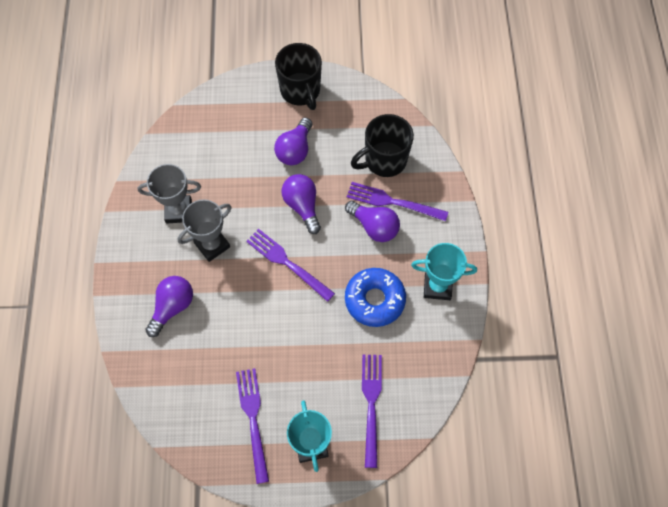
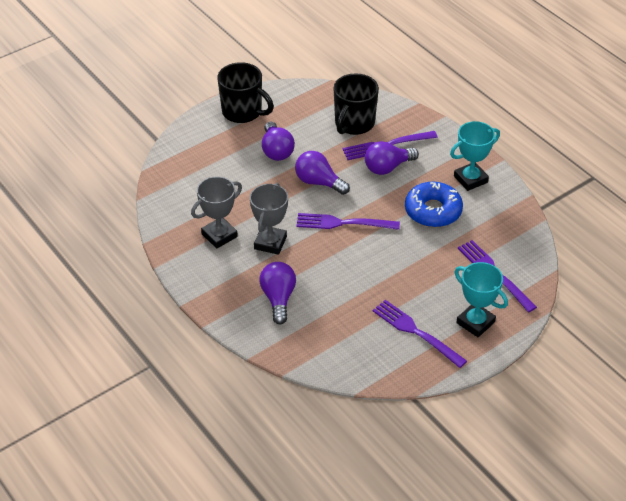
camera: 35 degrees left, 20 degrees down
purple light bulb [345,201,400,242] -> purple light bulb turned 150 degrees clockwise [365,141,419,175]

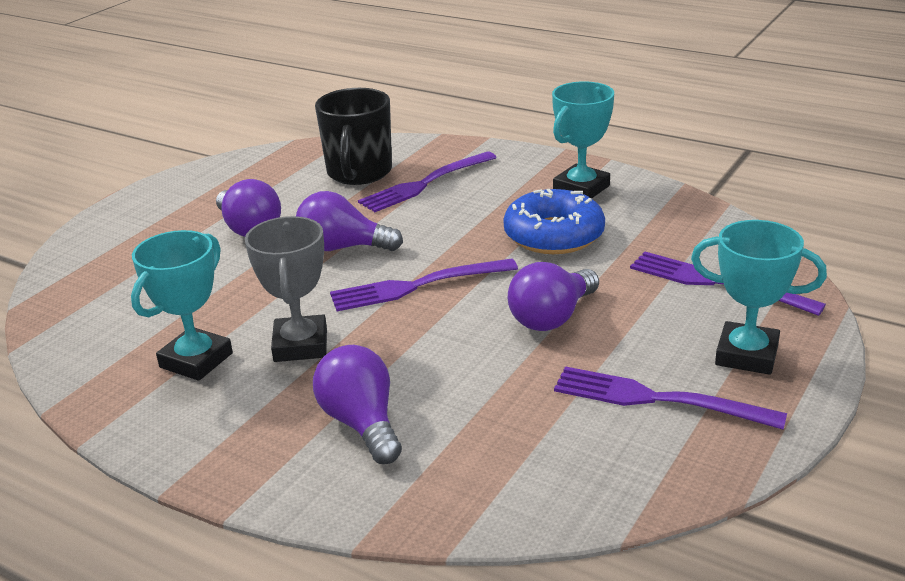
camera: 20 degrees left, 15 degrees down
grey trophy [191,176,242,248] -> turquoise trophy [131,230,233,381]
black mug [217,62,274,123] -> none
purple light bulb [365,141,419,175] -> purple light bulb moved to [508,262,599,331]

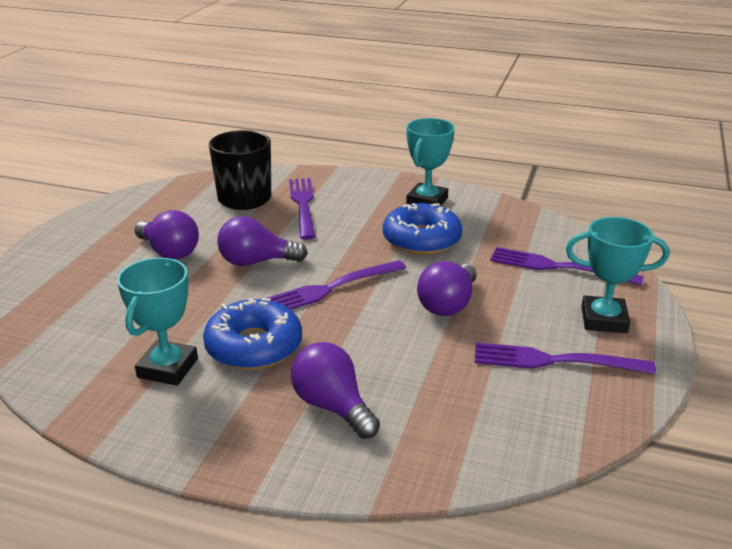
camera: 15 degrees left, 0 degrees up
grey trophy [245,216,327,362] -> blue donut [203,298,302,370]
purple fork [358,151,497,212] -> purple fork turned 135 degrees clockwise [289,178,315,240]

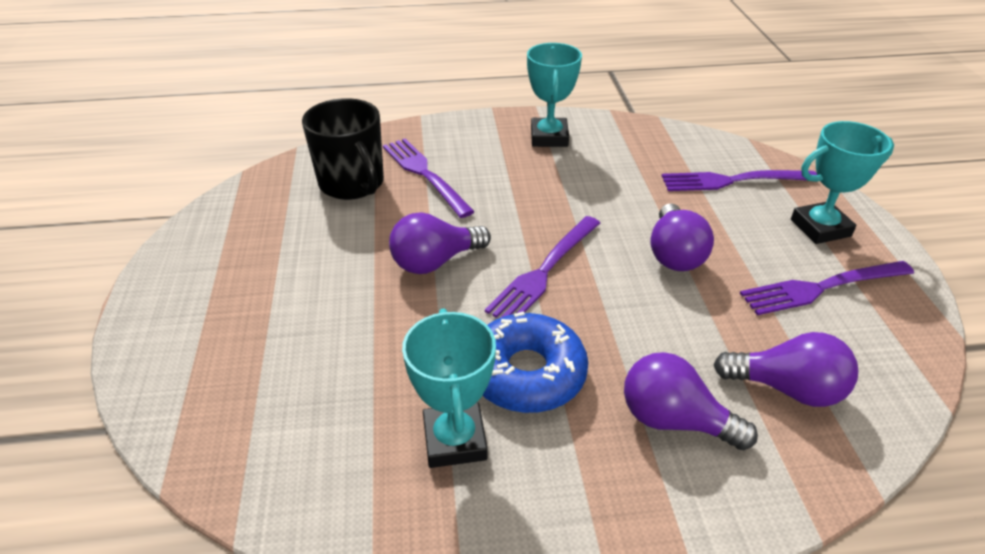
camera: 25 degrees left, 10 degrees up
purple light bulb [134,210,199,259] -> purple light bulb moved to [714,332,858,407]
blue donut [383,203,463,255] -> none

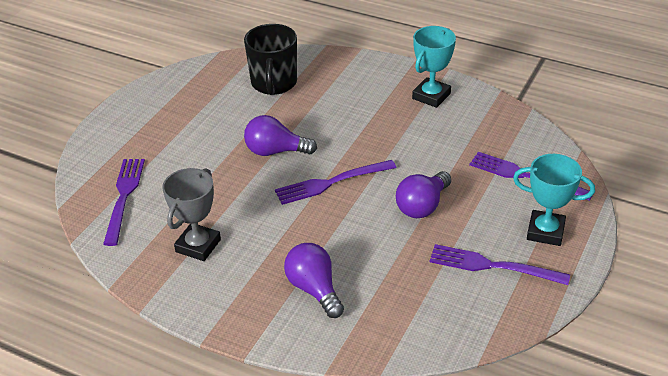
camera: 35 degrees right, 0 degrees up
purple fork [383,138,475,218] -> purple fork moved to [103,159,145,246]
turquoise trophy [402,309,496,468] -> grey trophy [162,168,221,261]
blue donut [483,311,588,413] -> none
purple light bulb [714,332,858,407] -> none

